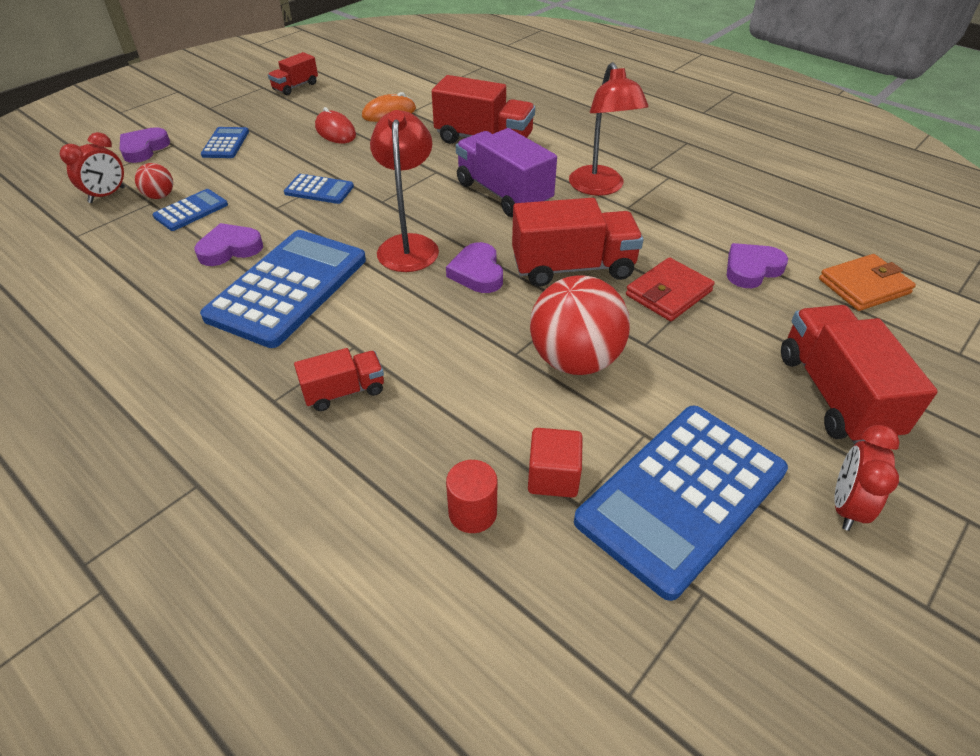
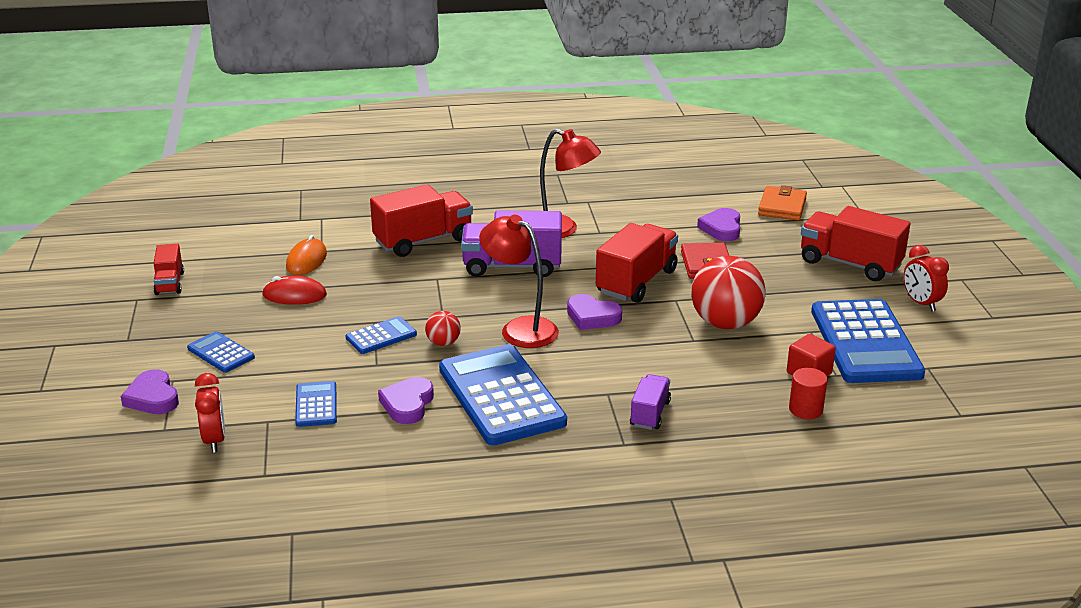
camera: 50 degrees left, 15 degrees down
red ball [135,163,173,199] -> red ball moved to [425,311,461,346]
red truck [294,348,384,411] -> purple truck [630,374,671,430]

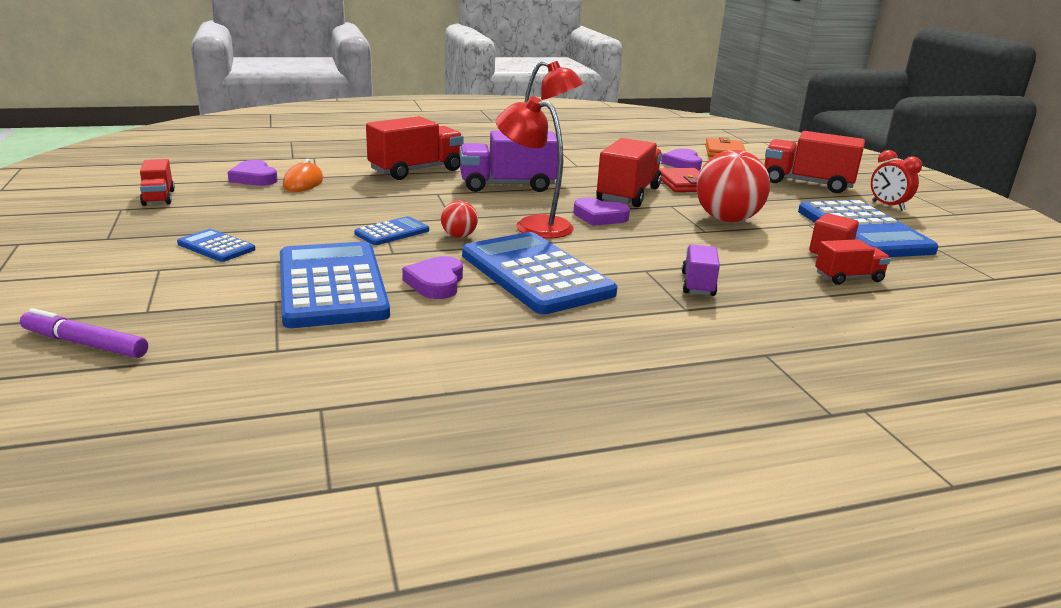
camera: 10 degrees left, 5 degrees down
purple heart [121,369,179,414] -> purple heart moved to [228,160,278,186]
red clock [195,373,225,453] -> none
red mouse [262,275,327,305] -> none
blue calculator [295,381,337,427] -> blue calculator [280,242,390,328], size x2.13
red cylinder [789,368,828,419] -> red truck [815,239,891,285]
none -> purple marker [20,308,148,358]

